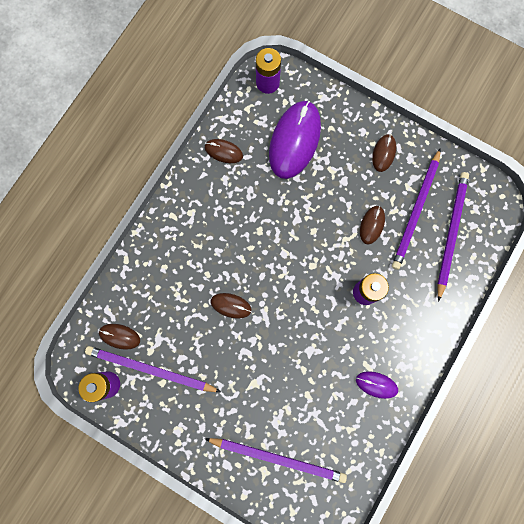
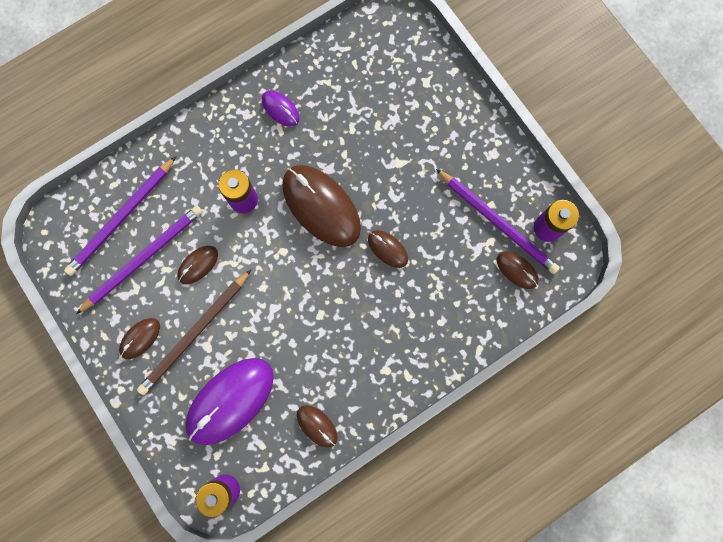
camera: 155 degrees left, 0 degrees up
purple pencil [205,438,347,483] -> none
none -> brown pencil [137,269,251,395]
none -> brown mouse [282,165,361,247]

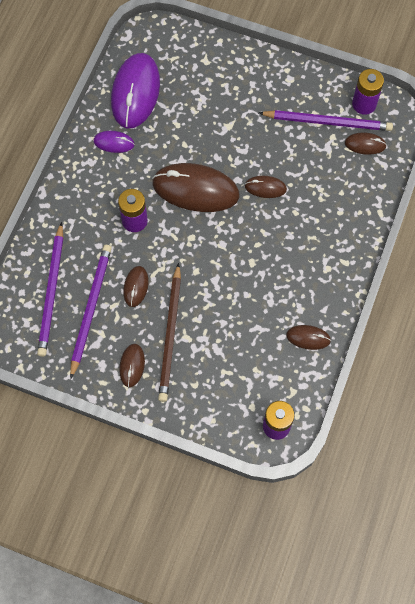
camera: 35 degrees left, 10 degrees down
purple mouse [185,358,274,445] -> purple mouse moved to [111,53,160,128]

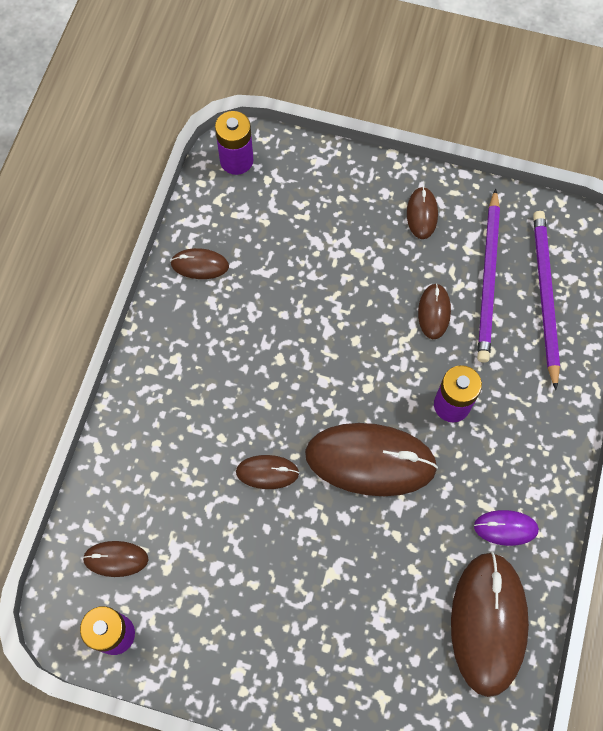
camera: 175 degrees right, 0 degrees up
purple mouse [111,53,160,128] -> brown mouse [451,551,529,697]
brown pencil [158,263,181,402] -> none
purple pencil [259,110,393,131] -> none

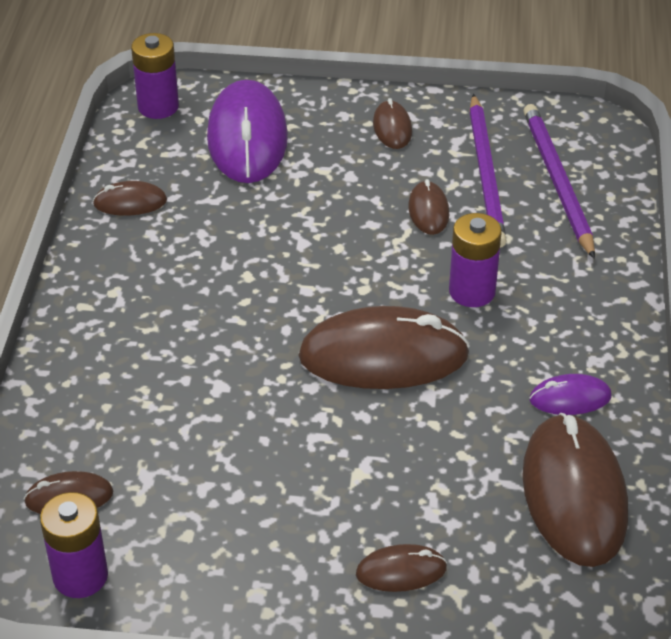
camera: 10 degrees left, 25 degrees down
brown mouse [236,455,299,489] -> brown mouse moved to [356,544,447,592]
none -> purple mouse [207,80,288,183]

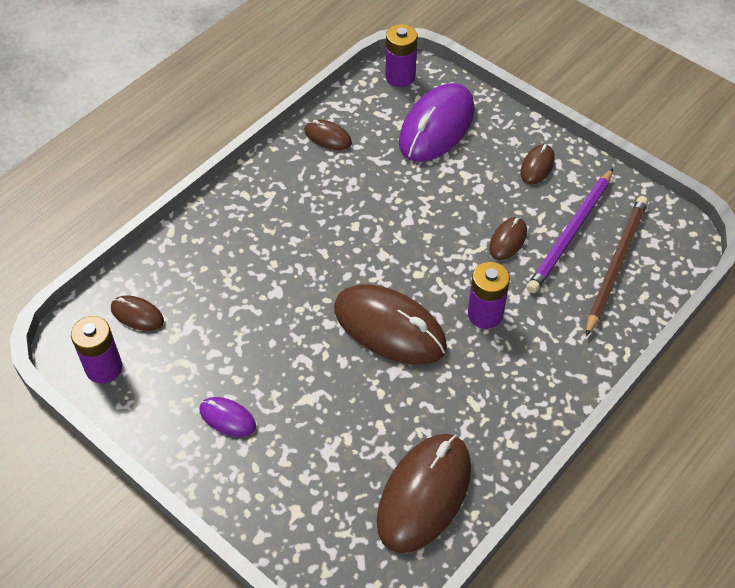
camera: 35 degrees right, 10 degrees up
brown mouse [356,544,447,592] -> none
purple pencil [523,104,595,259] -> brown pencil [586,196,648,337]
purple mouse [529,374,611,415] -> purple mouse moved to [199,397,256,437]

